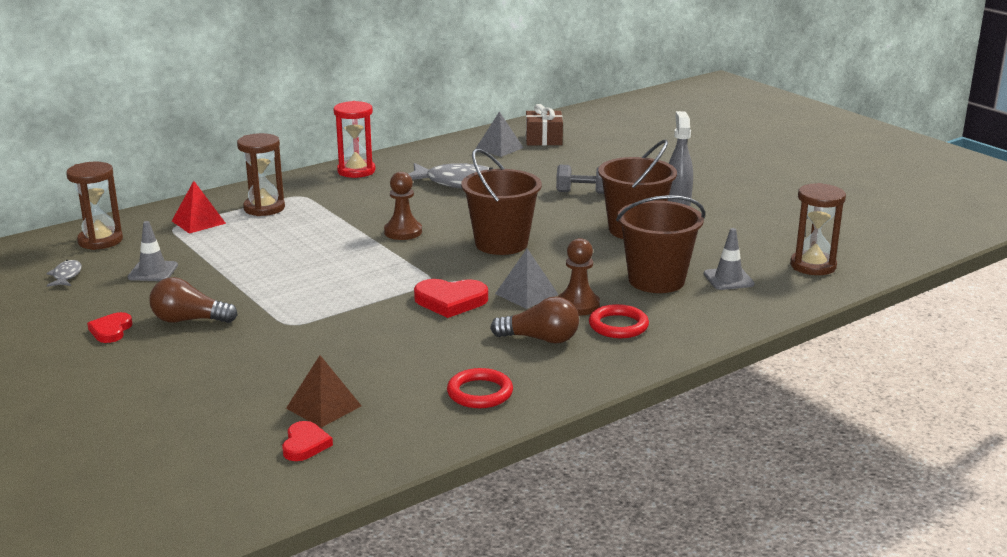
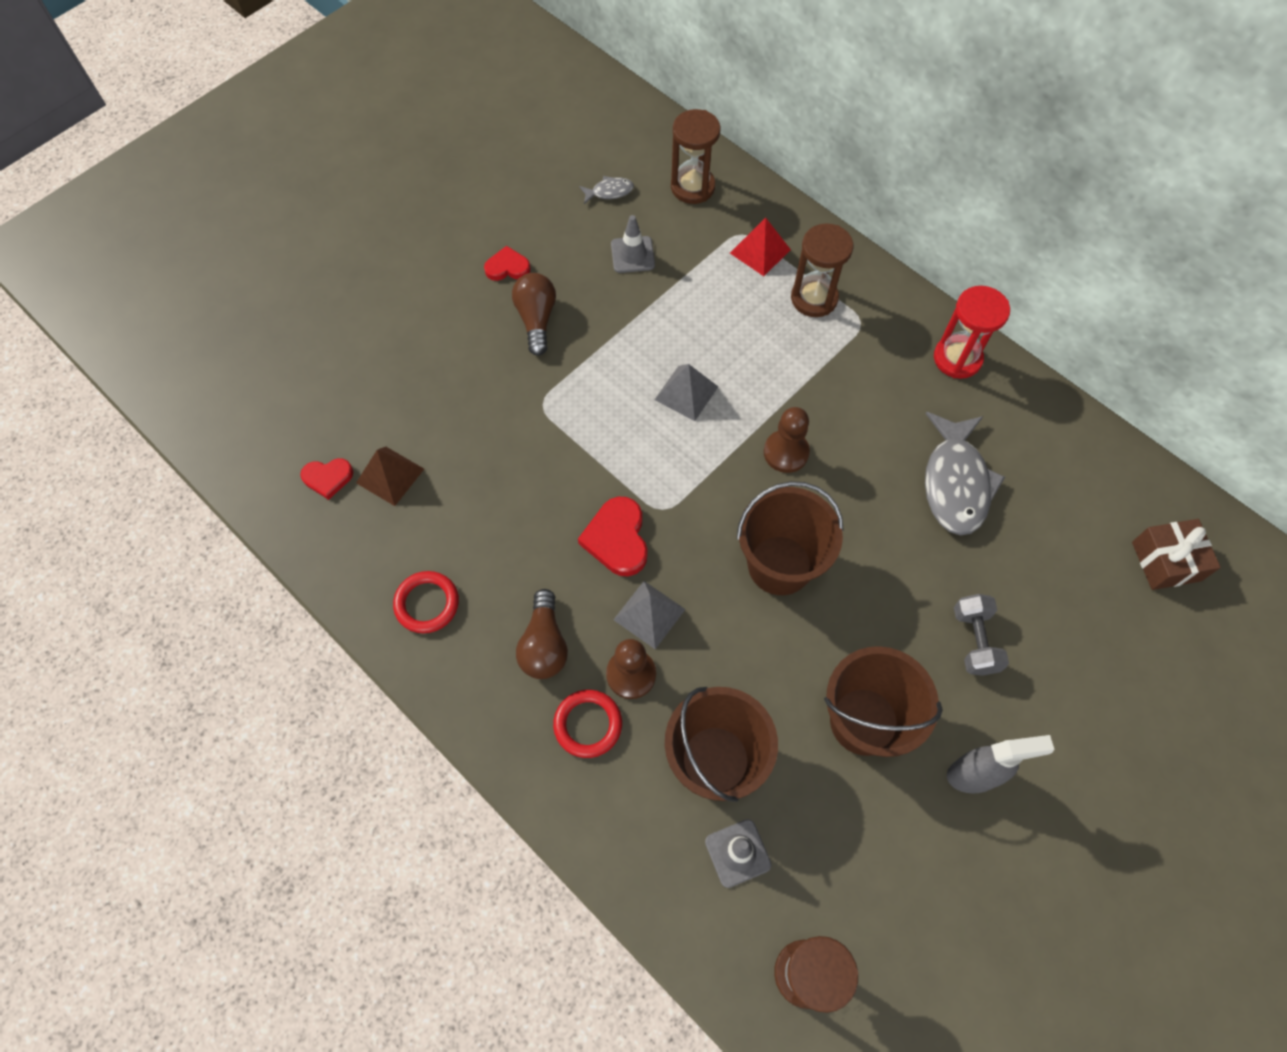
camera: 80 degrees right, 40 degrees up
grey pyramid [476,111,523,157] -> grey pyramid moved to [655,364,718,421]

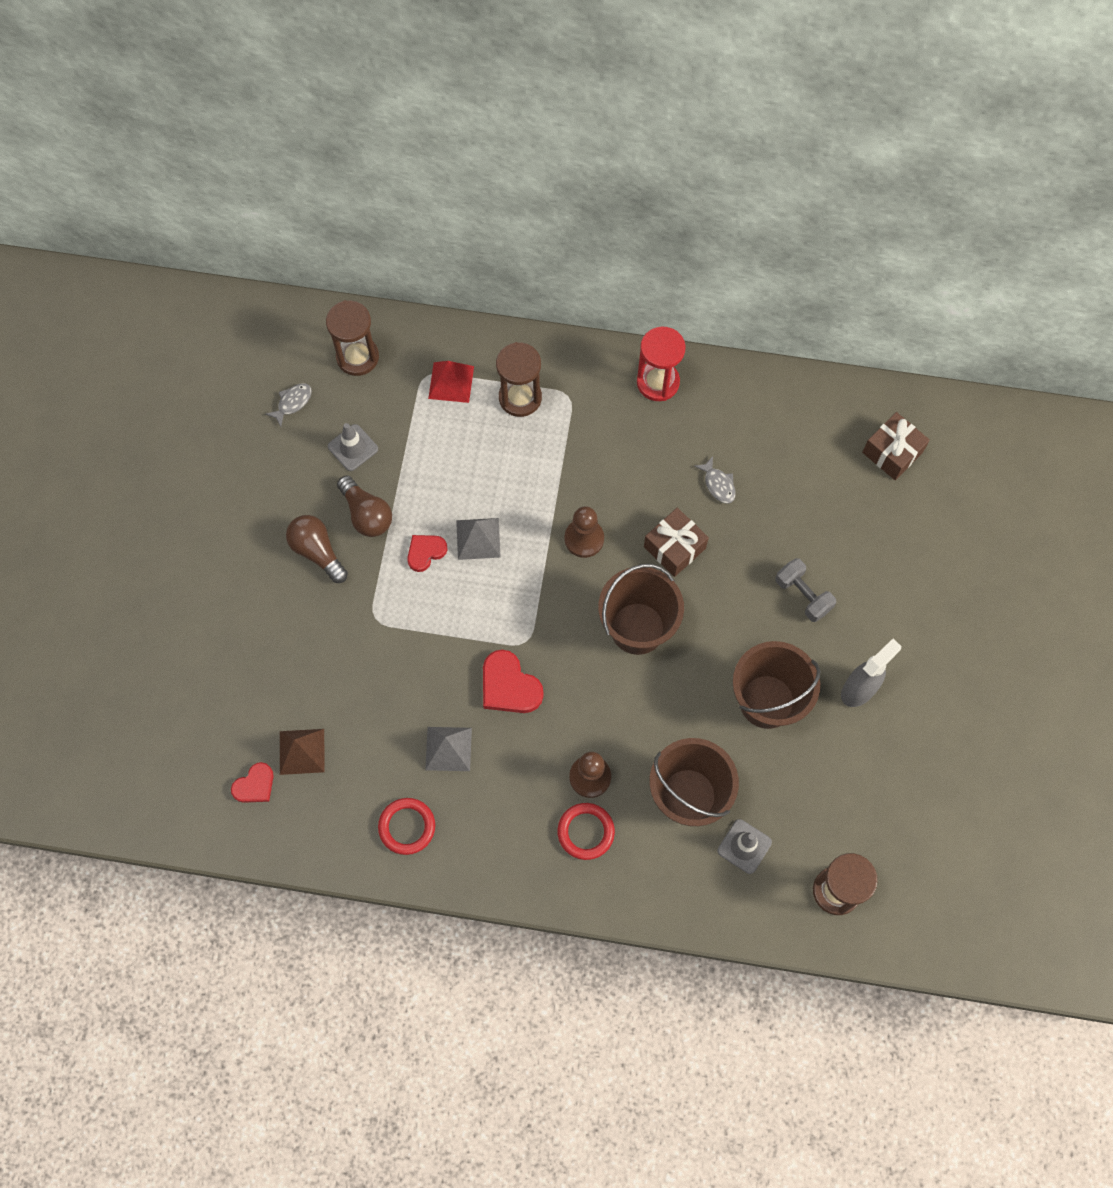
camera: 35 degrees left, 5 degrees up
red heart [484,246,531,281] -> red heart moved to [407,535,448,572]
brown light bulb [516,589,568,679] -> brown light bulb moved to [337,475,392,537]
grey pyramid [613,581,686,649] -> grey pyramid moved to [425,727,472,771]
grey fish [925,412,1005,535] -> grey fish [694,456,736,504], size x0.45
none -> brown gift [644,508,709,577]

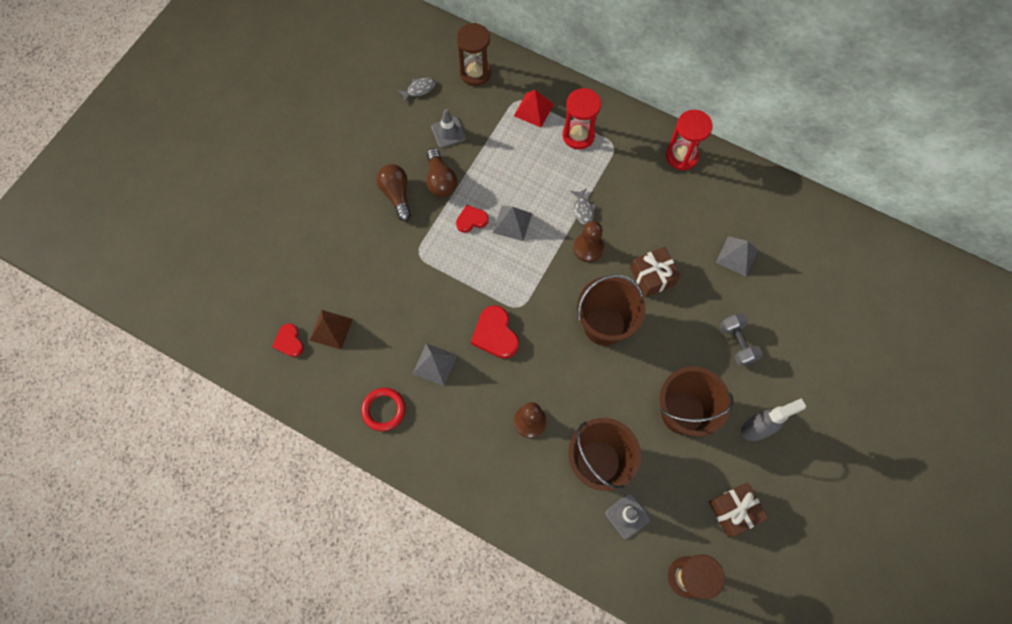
camera: 20 degrees right, 0 degrees up
red heart [231,762,274,803] -> red heart turned 90 degrees clockwise [272,323,304,357]
brown hourglass [496,342,542,417] -> red hourglass [563,88,601,150]
red ring [557,803,615,860] -> none
grey fish [694,456,736,504] -> grey fish moved to [571,188,596,225]
brown gift [862,412,930,480] -> brown gift moved to [709,483,768,537]
none -> grey pyramid [716,236,758,276]

